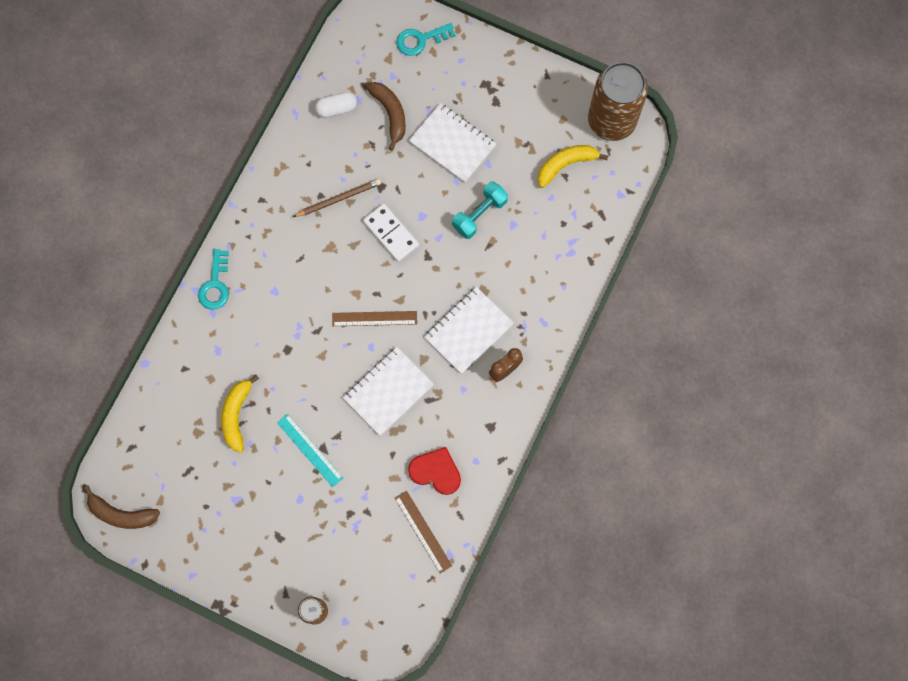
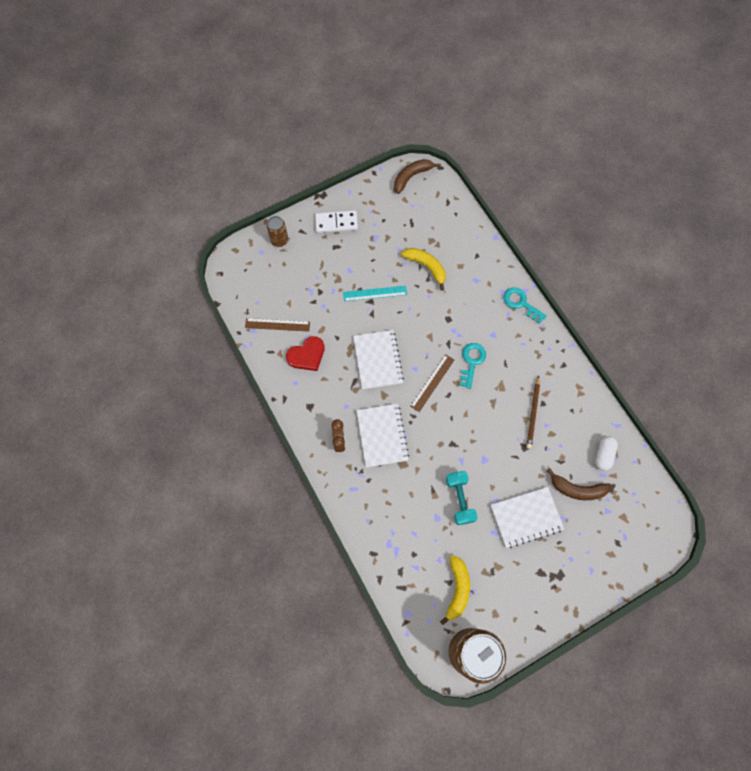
camera: 125 degrees right, 5 degrees down
white domino [363,204,419,262] -> white domino moved to [315,210,358,233]
turquoise key [396,23,456,56] -> turquoise key moved to [460,343,486,389]

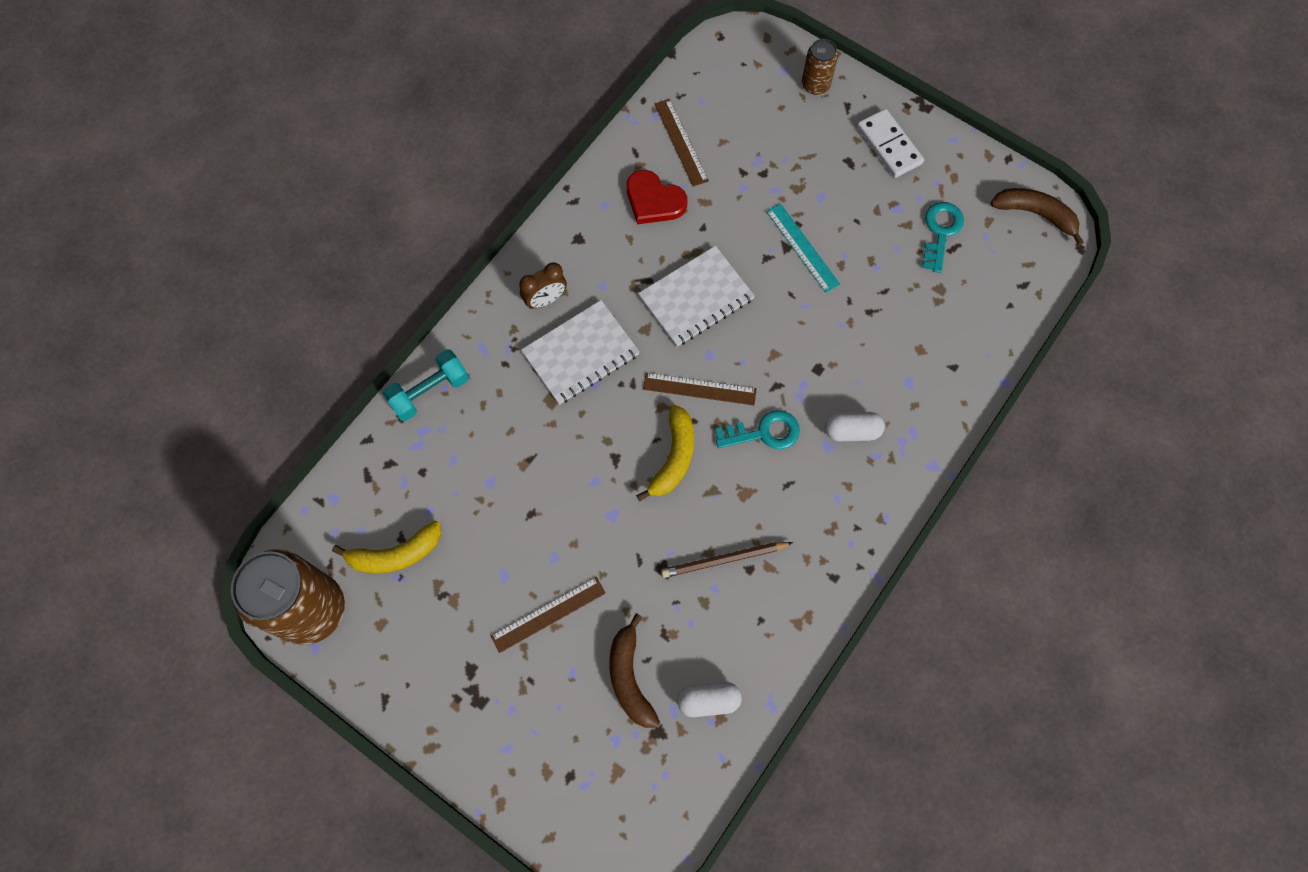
camera: 65 degrees right, 0 degrees up
yellow banana [401,248,446,291] -> yellow banana moved to [636,405,694,501]
turquoise dumbbell [446,471,478,525] -> turquoise dumbbell moved to [382,349,469,421]
white notebook [491,487,564,548] -> brown ruler [491,577,606,653]
turquoise key [503,287,547,324] -> turquoise key moved to [922,202,964,273]
none -> white capsule [825,412,885,441]

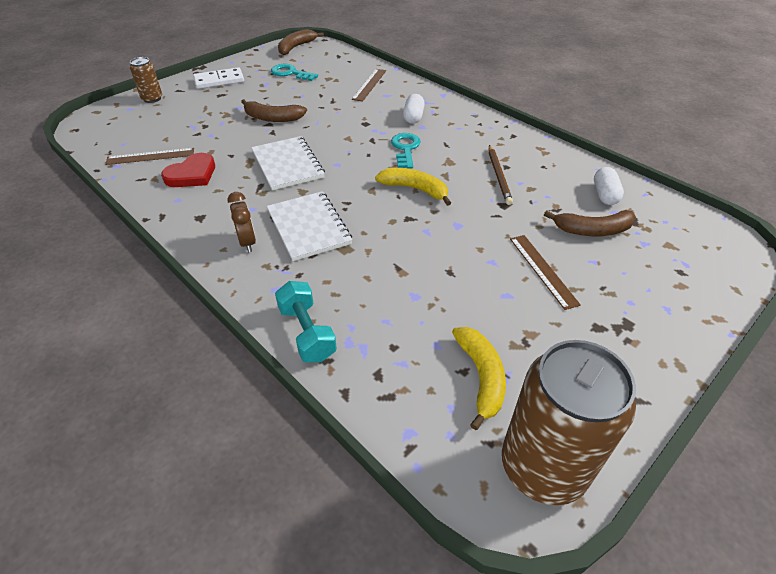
camera: 80 degrees left, 25 degrees down
brown ruler [643,373,757,405] -> brown ruler moved to [352,69,386,102]
turquoise ruler [766,203,840,293] -> brown banana [241,99,307,122]

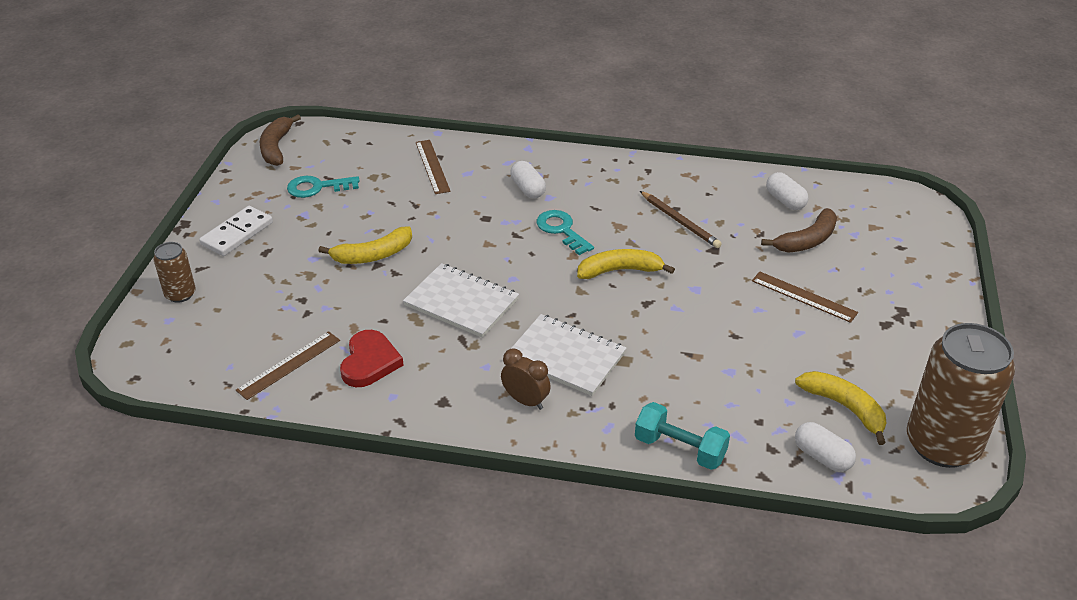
camera: 35 degrees left, 5 degrees down
brown banana [241,99,307,122] -> yellow banana [318,226,412,264]
none -> white capsule [795,422,856,472]

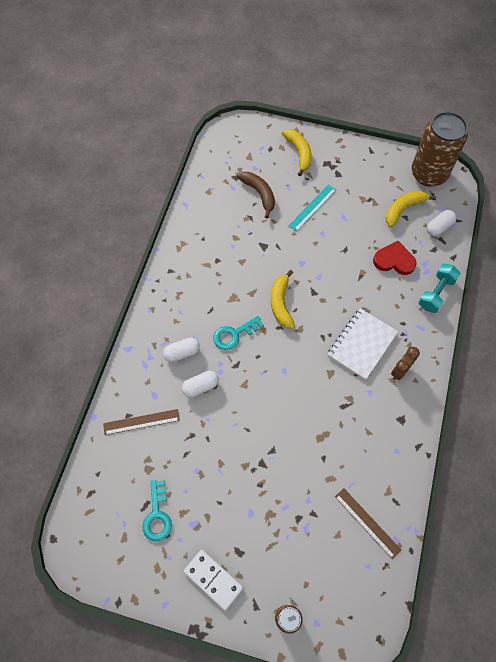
camera: 85 degrees left, 25 degrees up
brown banana [259,115,301,166] -> none
yellow banana [318,226,412,264] -> yellow banana moved to [282,129,312,176]
red heart [340,330,404,387] -> red heart moved to [373,241,417,275]
white notebook [403,263,519,338] -> none
brown pencil [640,191,722,248] -> none
brown ruler [752,271,858,323] -> turquoise ruler [288,184,336,232]
white capsule [766,172,809,210] -> white capsule moved to [182,371,219,398]

